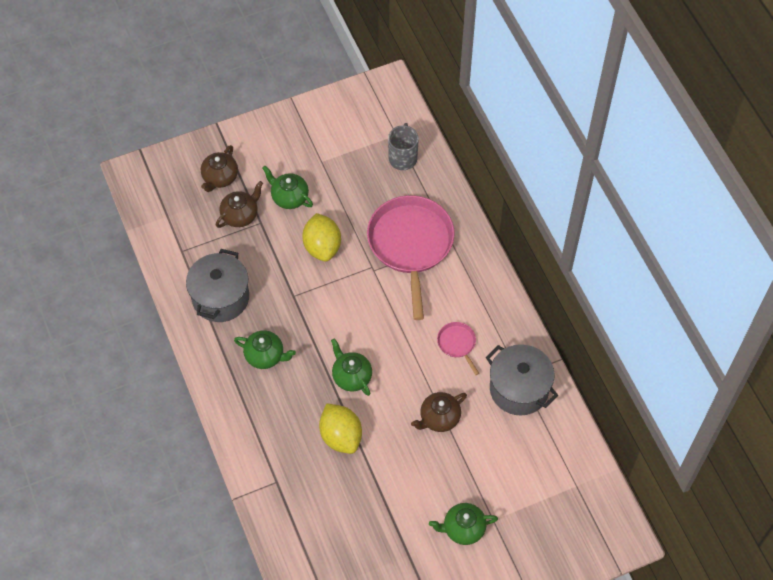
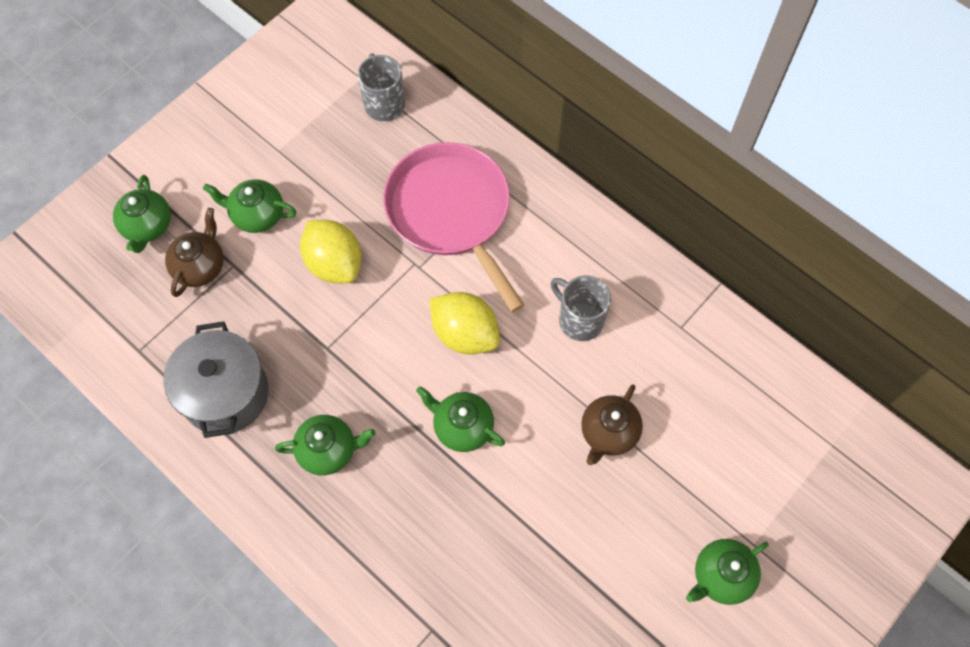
camera: 25 degrees left, 5 degrees up
brown teapot [201,145,238,192] -> green teapot [113,175,171,253]
yellow lemon [319,403,362,454] -> yellow lemon moved to [430,292,500,355]
pink pan [437,322,479,375] -> grey mug [551,276,611,341]
grey pot [486,344,558,415] -> none

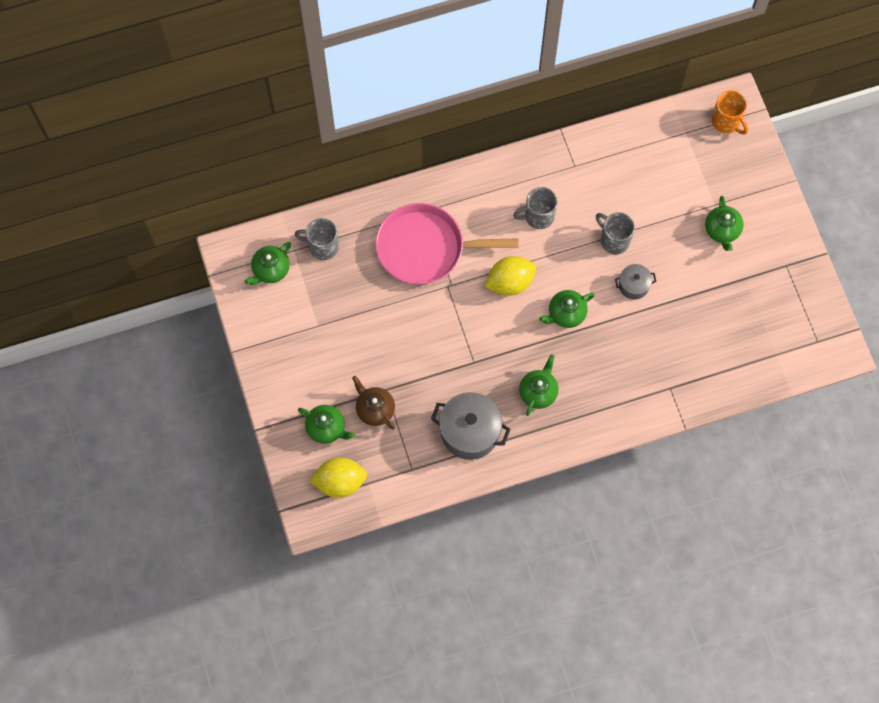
camera: 60 degrees left, 5 degrees up
green teapot [203,179,296,233] -> green teapot moved to [245,242,291,285]
yellow lemon [300,220,362,283] -> yellow lemon moved to [309,457,367,498]
brown teapot [581,384,643,465] -> grey mug [596,212,635,254]
none -> grey pot [615,264,657,300]
none -> orange mug [711,90,748,135]

